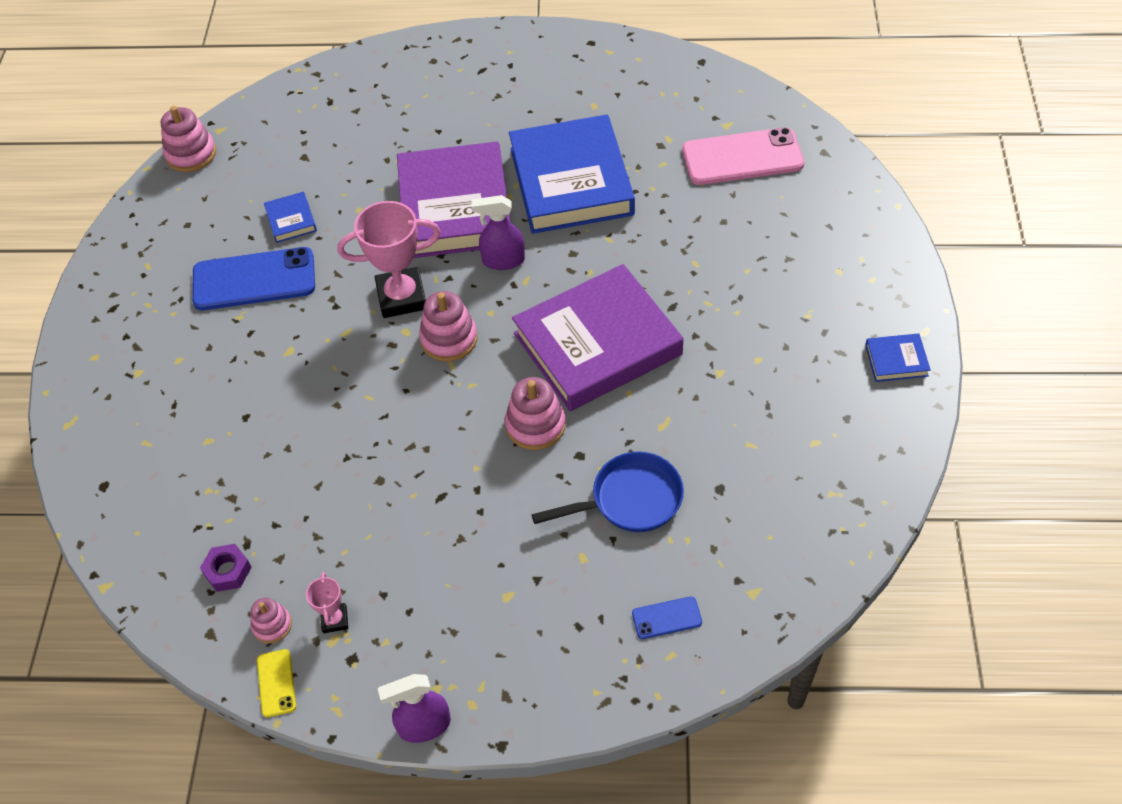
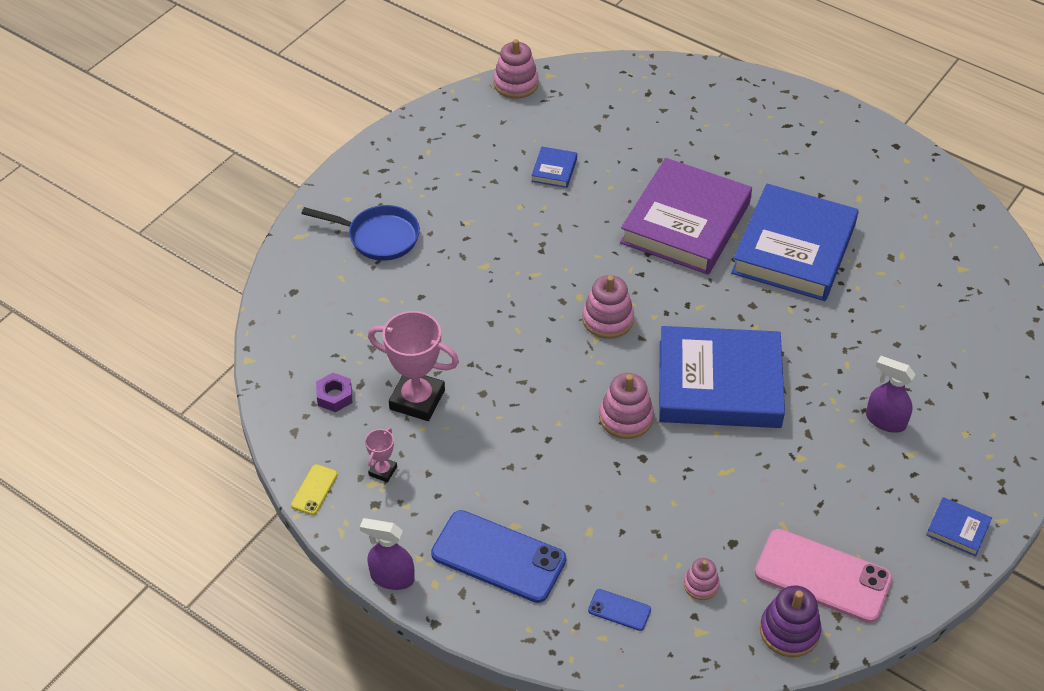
camera: 30 degrees right, 5 degrees down
blue phone [192,247,315,310] -> blue phone moved to [431,510,566,603]
pink stacking toy [251,597,292,643] -> pink stacking toy moved to [684,558,720,600]
pink trophy [338,201,441,318] -> pink trophy moved to [368,311,459,421]
purple spray bottle [472,195,525,270] -> purple spray bottle moved to [866,356,916,433]
purple book [512,264,683,411] -> blue book [659,326,785,428]
blue pan [531,451,684,532] -> blue pan moved to [301,205,420,261]
pink phone [682,127,804,185] -> pink phone moved to [755,529,893,623]
none -> purple stacking toy [760,586,822,657]

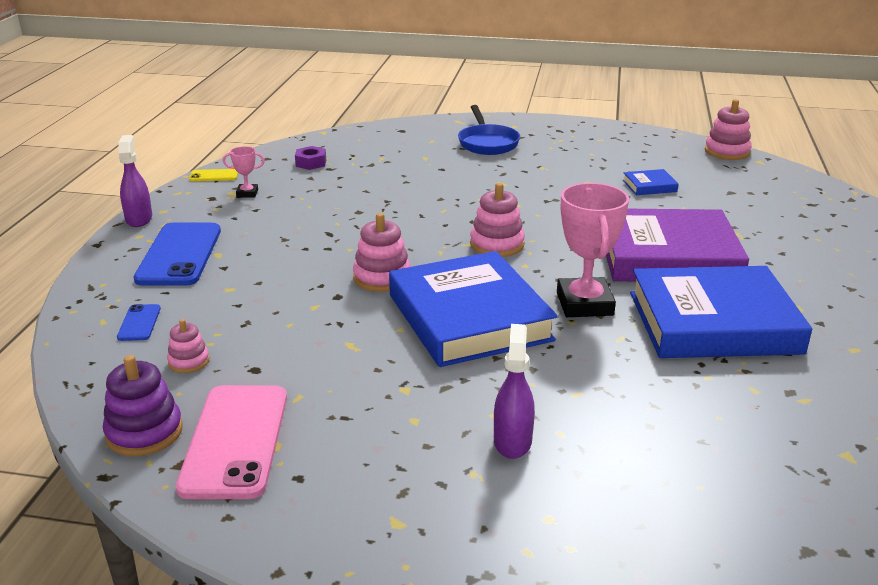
camera: 65 degrees right, 20 degrees down
pink trophy [368,311,459,421] -> pink trophy moved to [557,183,629,317]
blue book [926,497,992,556] -> none

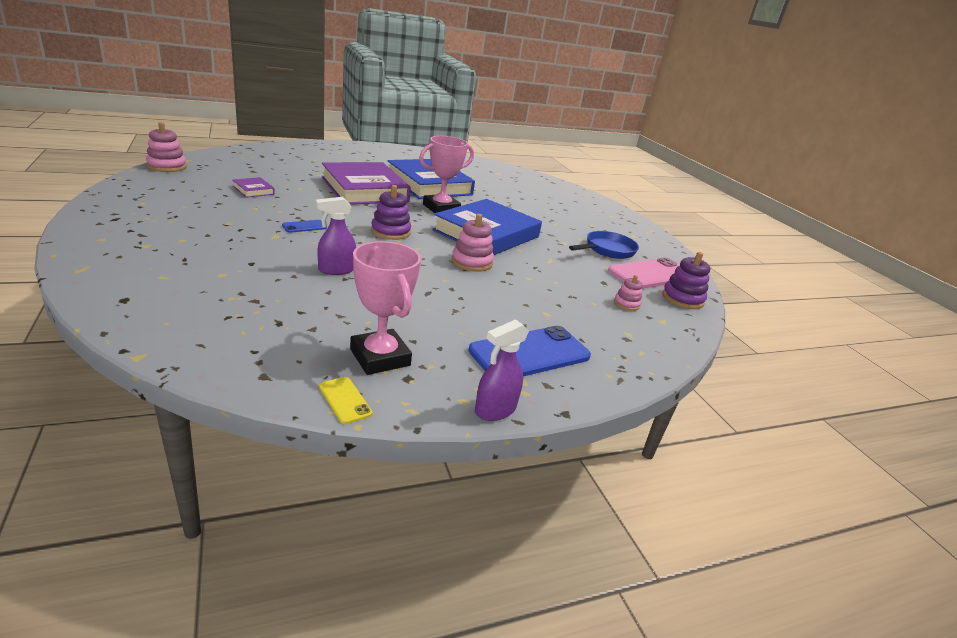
camera: 125 degrees left, 0 degrees up
blue phone [117,304,161,341] -> blue phone moved to [282,220,327,233]
pink trophy [223,146,265,198] -> pink trophy [350,241,421,375], size x2.07
purple nut [295,146,326,170] -> none
blue pan [458,105,520,155] -> blue pan moved to [569,231,639,259]
pink stacking toy [470,183,525,257] -> purple stacking toy [371,185,411,240]
purple spray bottle [494,324,535,459] -> purple spray bottle moved to [316,197,356,275]
blue book [623,169,678,195] -> purple book [233,177,275,198]

